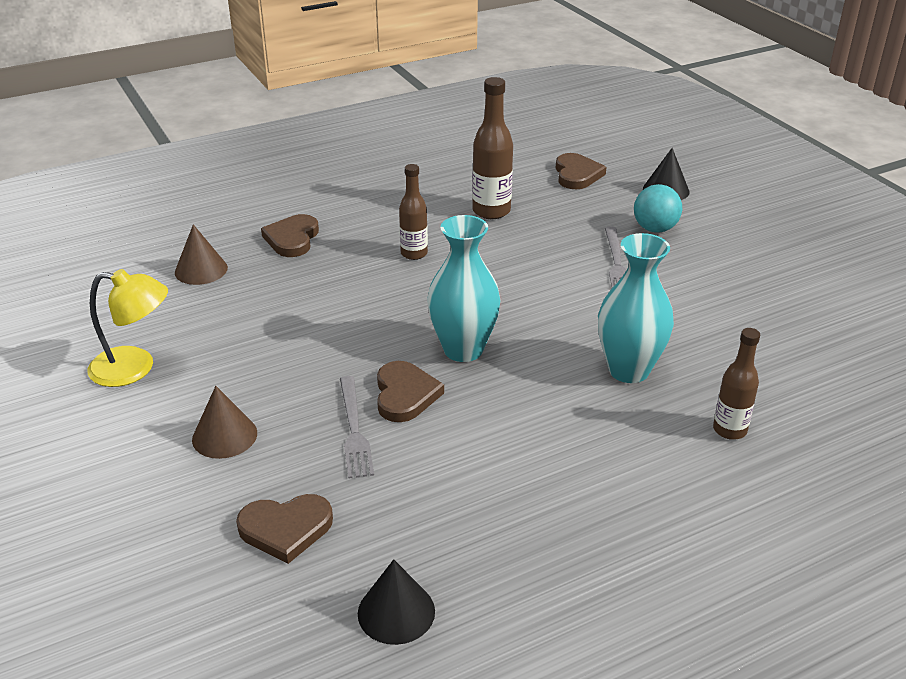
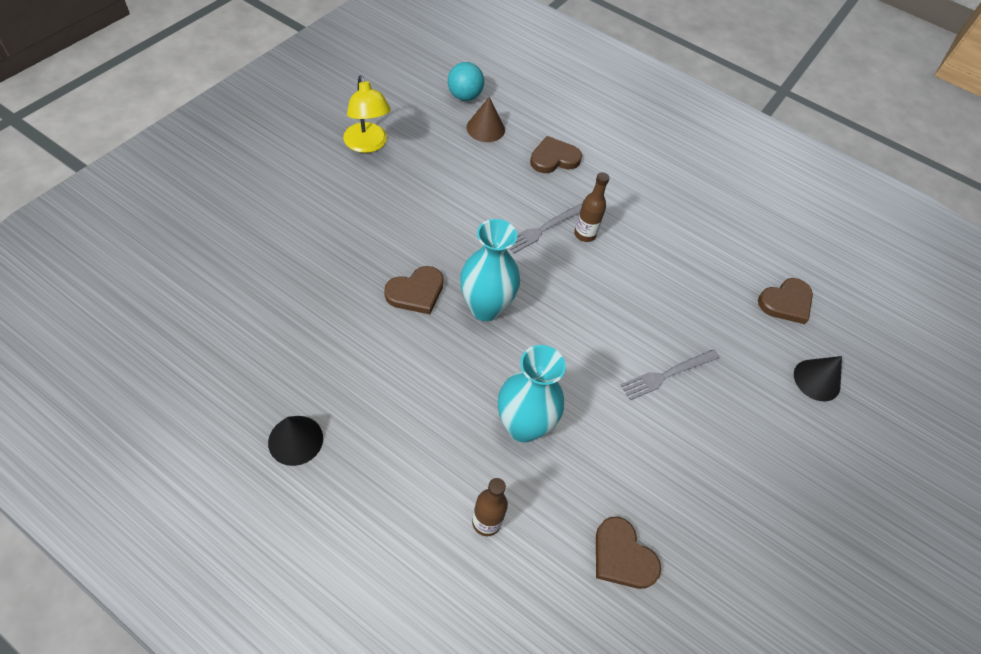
camera: 55 degrees right, 20 degrees up
brown cone [192,386,257,459] -> none
brown heart [236,494,333,564] -> brown heart moved to [596,517,661,589]
grey fork [340,376,374,479] -> grey fork moved to [509,203,582,253]
black cone [358,559,435,645] -> black cone moved to [268,416,323,466]
brown bottle [472,77,513,219] -> none
turquoise ball [634,184,682,233] -> turquoise ball moved to [448,62,484,101]

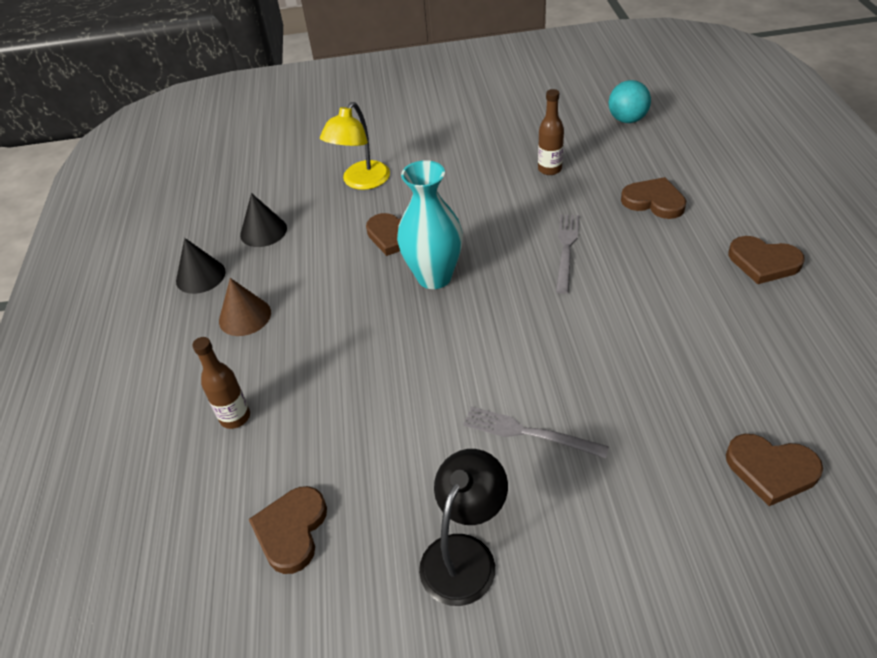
camera: 60 degrees right, 10 degrees down
yellow lamp [343,75,391,153] -> yellow lamp moved to [320,102,390,190]
brown cone [466,97,505,142] -> brown cone moved to [219,278,271,336]
turquoise vase [498,345,566,442] -> none
grey fork [509,203,582,253] -> grey fork turned 90 degrees clockwise [556,214,579,294]
brown bottle [574,172,610,242] -> brown bottle moved to [538,89,564,175]
black cone [794,356,842,401] -> black cone moved to [240,193,287,247]
none -> black lamp [419,449,508,606]
none -> brown heart [729,236,805,284]

